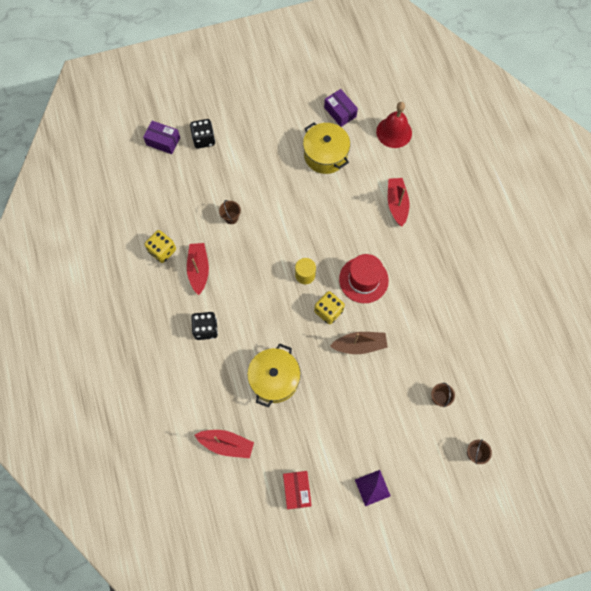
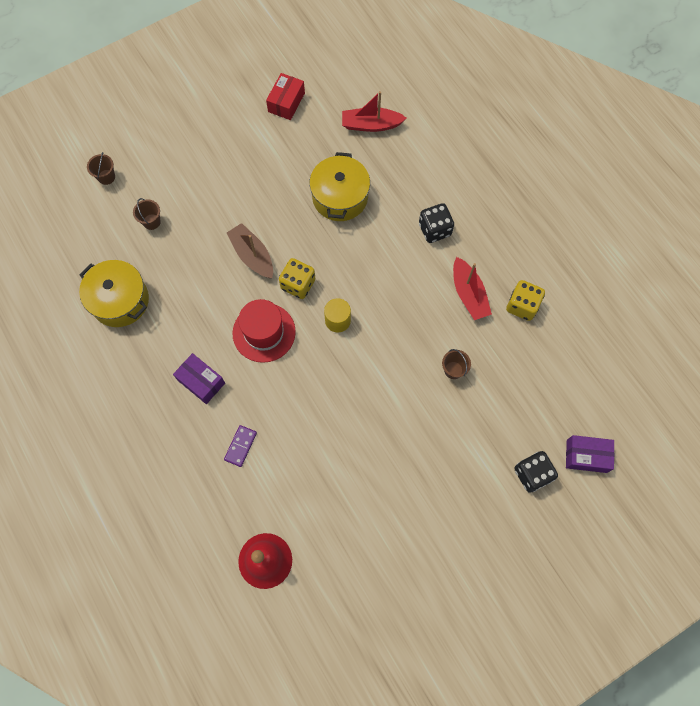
camera: 165 degrees right, 0 degrees up
red box [283,471,312,509] -> red box turned 45 degrees clockwise [266,73,305,120]
yellow pot [303,122,350,174] -> yellow pot moved to [79,260,149,327]
purple box [324,89,358,127] -> purple box moved to [173,353,225,404]
brown boat [330,332,388,354] -> brown boat turned 75 degrees clockwise [227,223,273,278]
purple pyramid [355,470,390,506] -> none
red boat [388,178,409,227] -> purple domino [224,425,257,467]

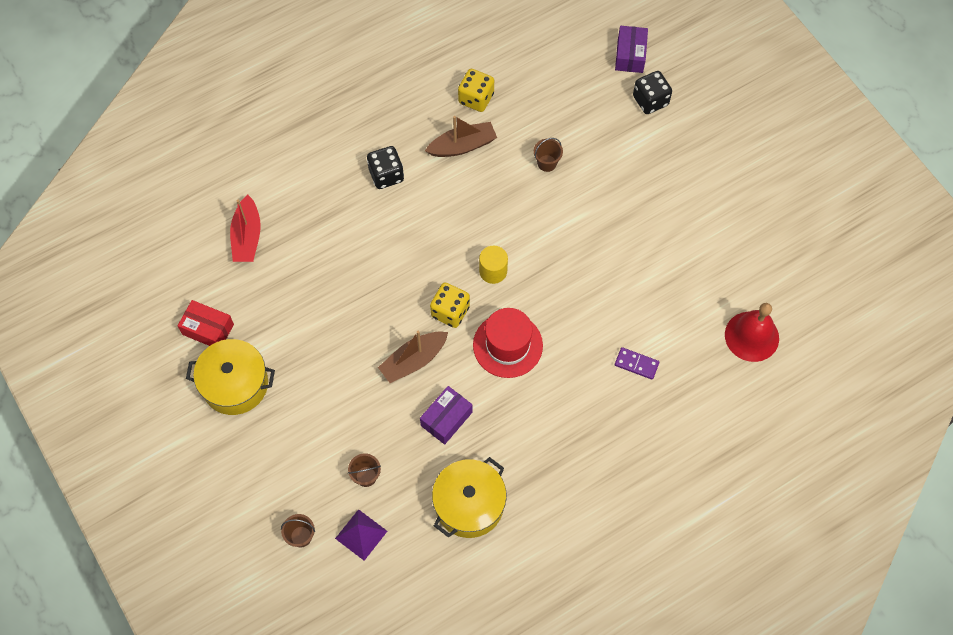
camera: 90 degrees left, 5 degrees down
purple box [173,353,225,404] -> purple box moved to [420,386,473,445]
yellow pot [309,152,370,221] -> yellow pot moved to [186,339,275,415]
red boat [453,257,492,320] -> brown boat [425,116,497,157]
none -> purple pyramid [335,509,387,561]

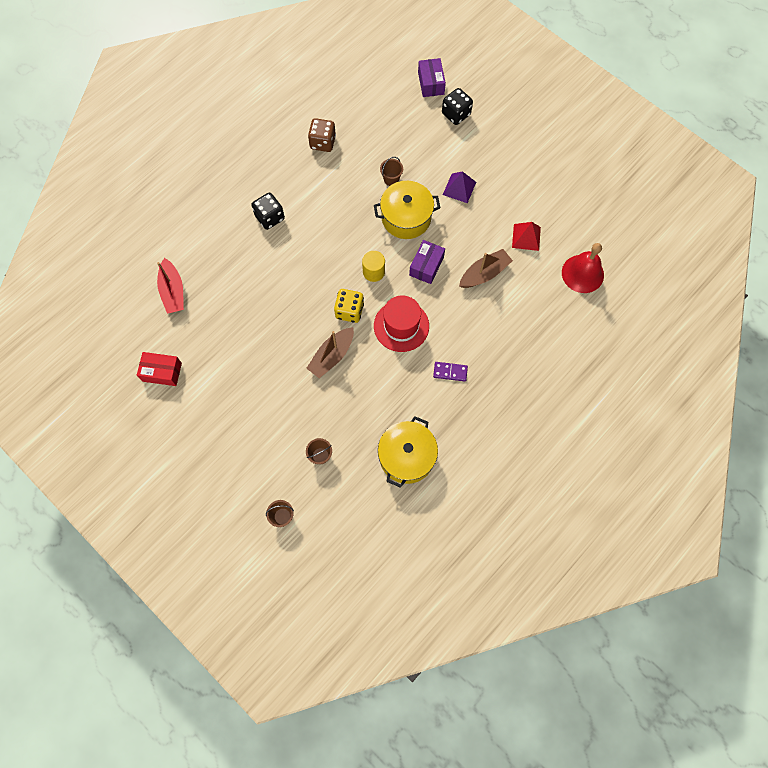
camera: 15 degrees left, 5 degrees up
yellow pot [186,339,275,415] -> yellow pot moved to [374,181,440,239]
purple pyramid [335,509,387,561] -> purple pyramid moved to [443,171,476,203]
purple box [420,386,473,445] -> purple box moved to [409,240,445,284]
brown boat [425,116,497,157] -> brown boat moved to [459,249,513,288]
yellow dice [458,69,494,112] -> brown dice [308,118,336,152]
purple domino [615,347,659,380] -> purple domino moved to [433,362,468,381]
none -> red pyramid [512,222,541,251]

